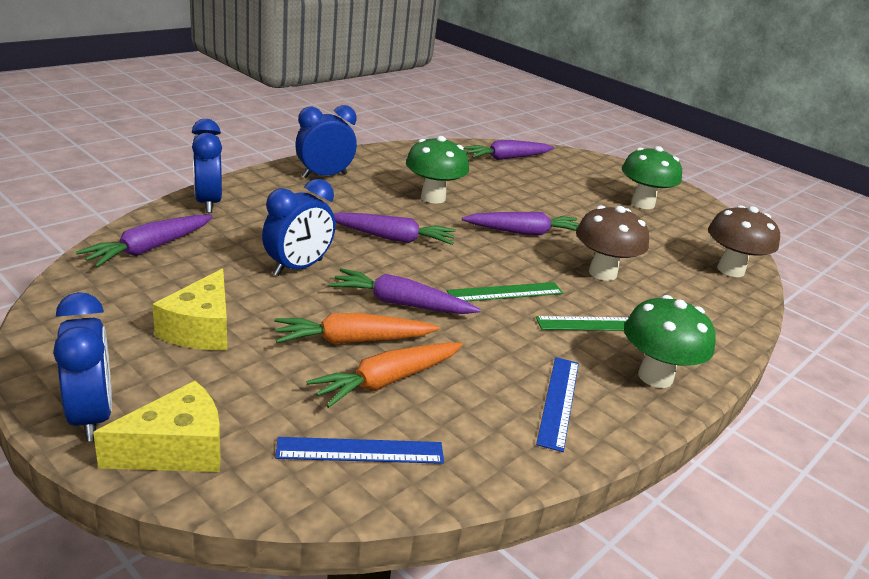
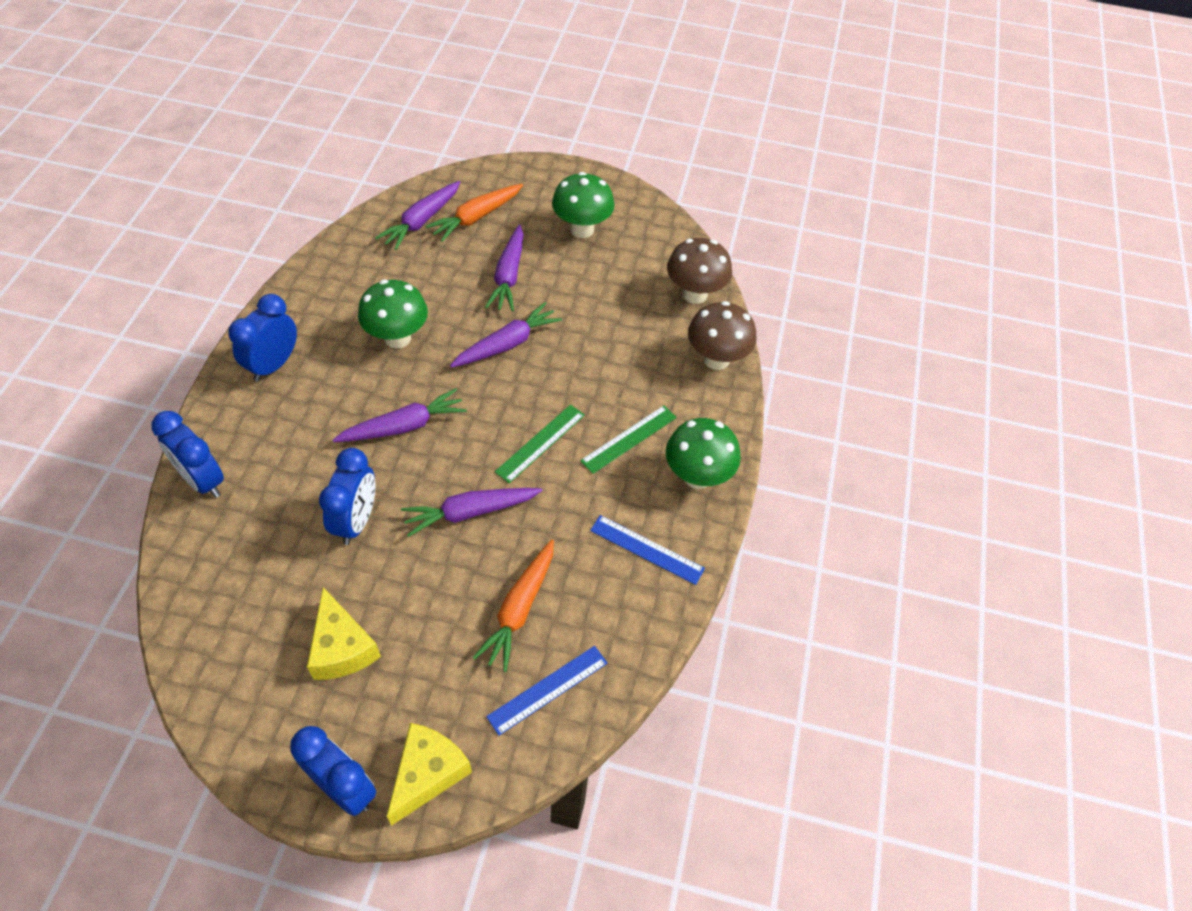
camera: 30 degrees left, 25 degrees up
purple carrot [76,215,213,267] -> purple carrot moved to [485,225,524,312]
orange carrot [274,313,440,344] -> orange carrot moved to [426,184,523,242]
blue ruler [536,357,579,452] -> blue ruler turned 45 degrees counterclockwise [590,515,705,585]
brown mushroom [576,206,649,281] -> brown mushroom moved to [688,301,756,370]

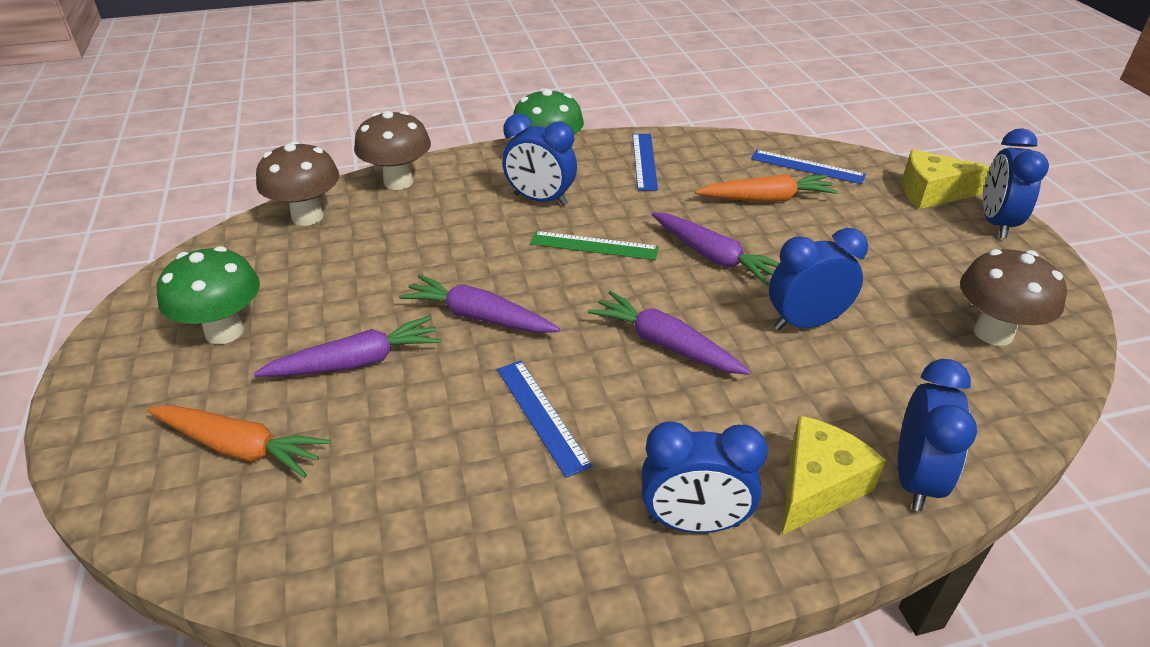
camera: 115 degrees left, 15 degrees down
yellow cheese [307,587,381,680] -> yellow cheese moved to [782,415,886,535]
green mushroom [358,280,428,349] -> blue ruler [497,361,592,478]
purple carrot [375,181,460,250] -> none
green ruler [580,405,677,474] -> blue clock [502,114,577,206]
none -> brown mushroom [960,249,1067,346]

